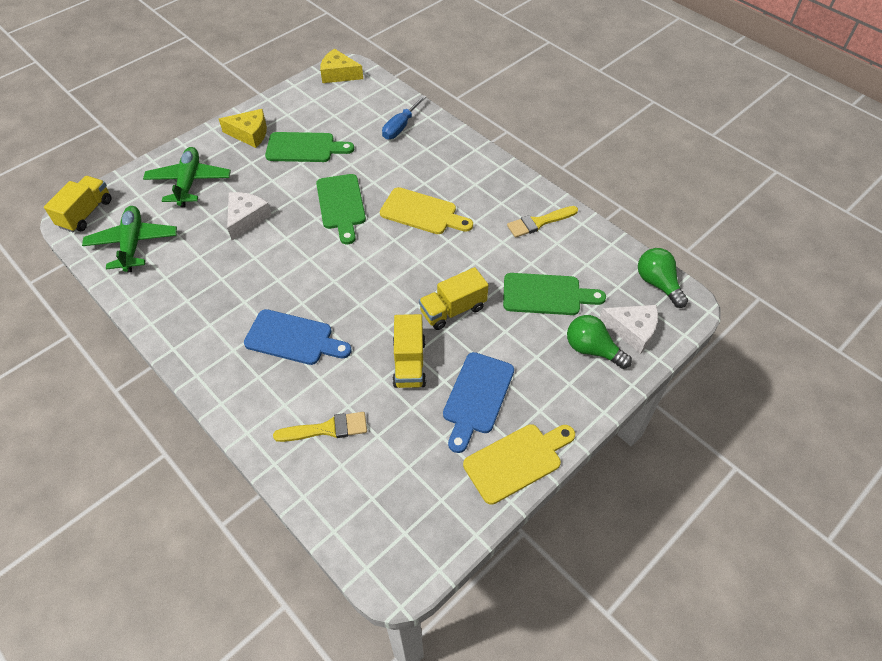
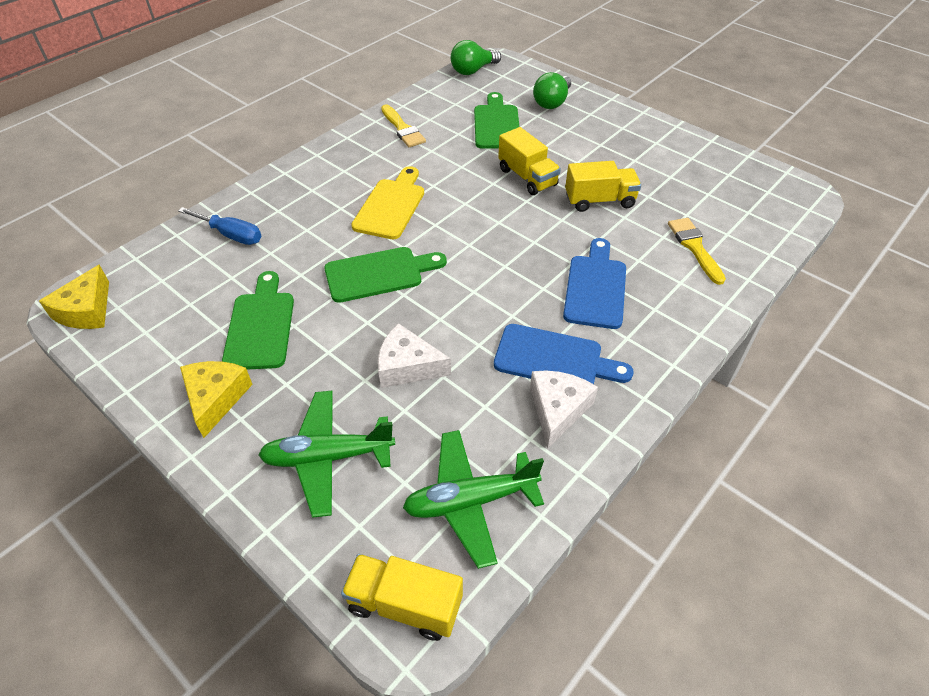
camera: 95 degrees left, 5 degrees down
blue cutting board [443,352,514,453] -> blue cutting board moved to [494,324,634,384]
yellow cutting board [463,424,575,505] -> none
white cheese [599,305,658,354] -> white cheese moved to [530,370,598,449]

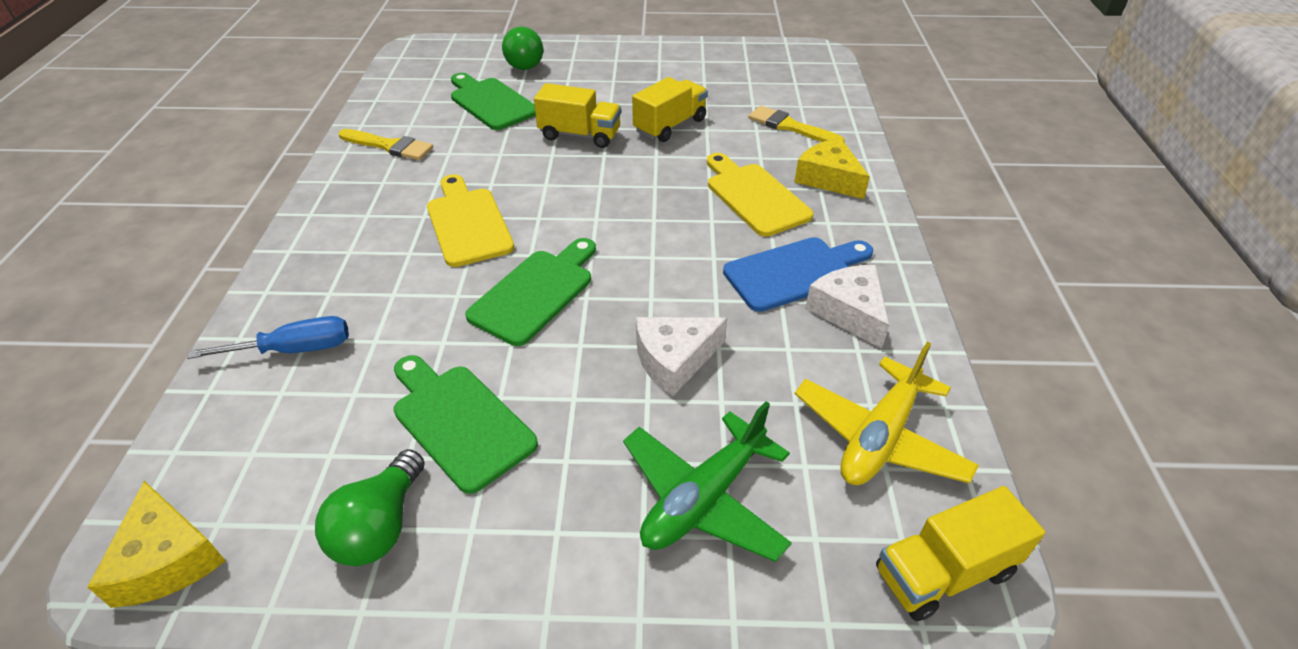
camera: 40 degrees left, 5 degrees down
yellow cheese [180,361,253,438] -> yellow cheese moved to [794,138,870,199]
green plane [403,430,544,569] -> yellow plane [795,342,979,485]
green light bulb [451,40,501,75] -> green light bulb moved to [315,449,425,566]
blue cutting board [563,238,626,329] -> yellow cutting board [707,153,813,237]

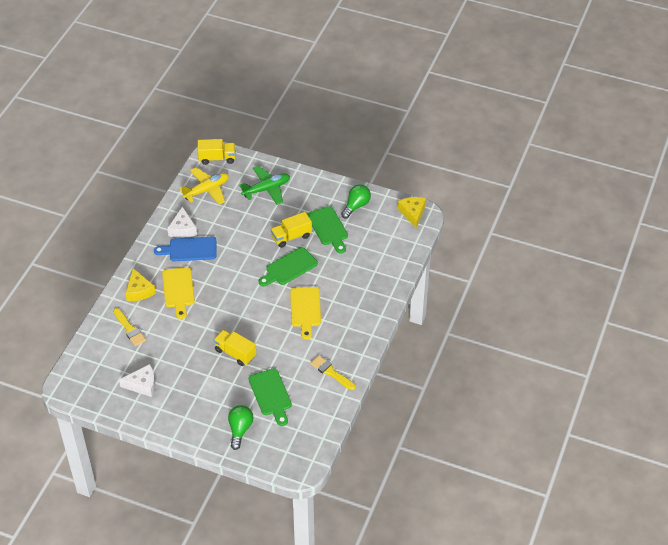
camera: 160 degrees left, 5 degrees up
blue screwdriver [187,316,349,359] -> none
yellow truck [632,77,708,142] -> yellow truck moved to [271,212,312,248]
white cheese [636,317,727,396] -> white cheese moved to [119,364,155,397]

